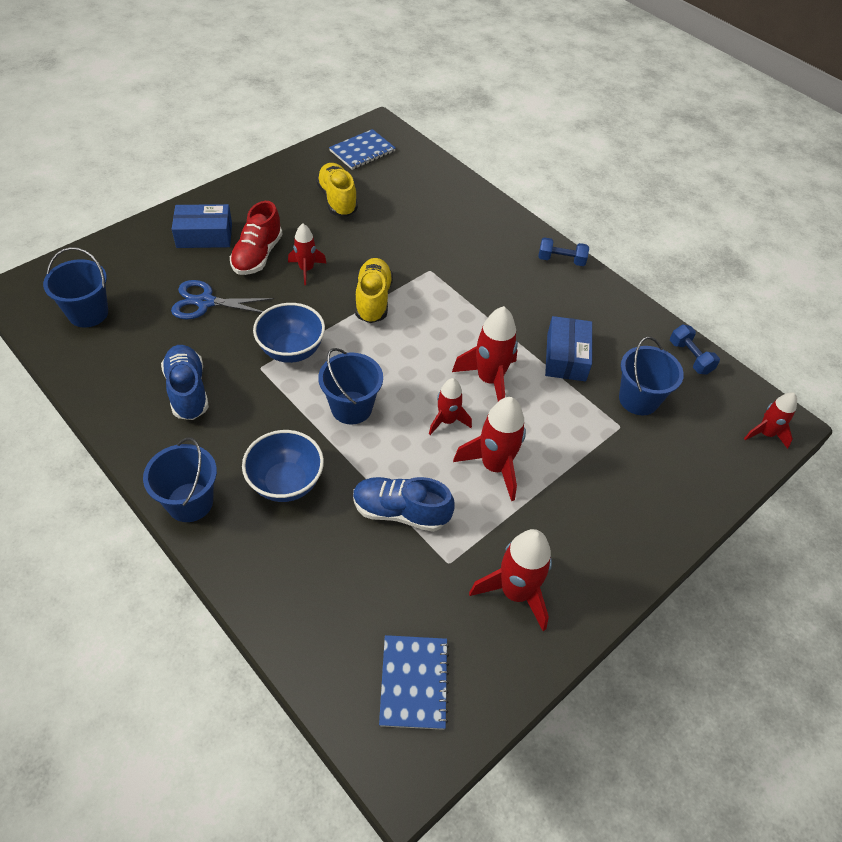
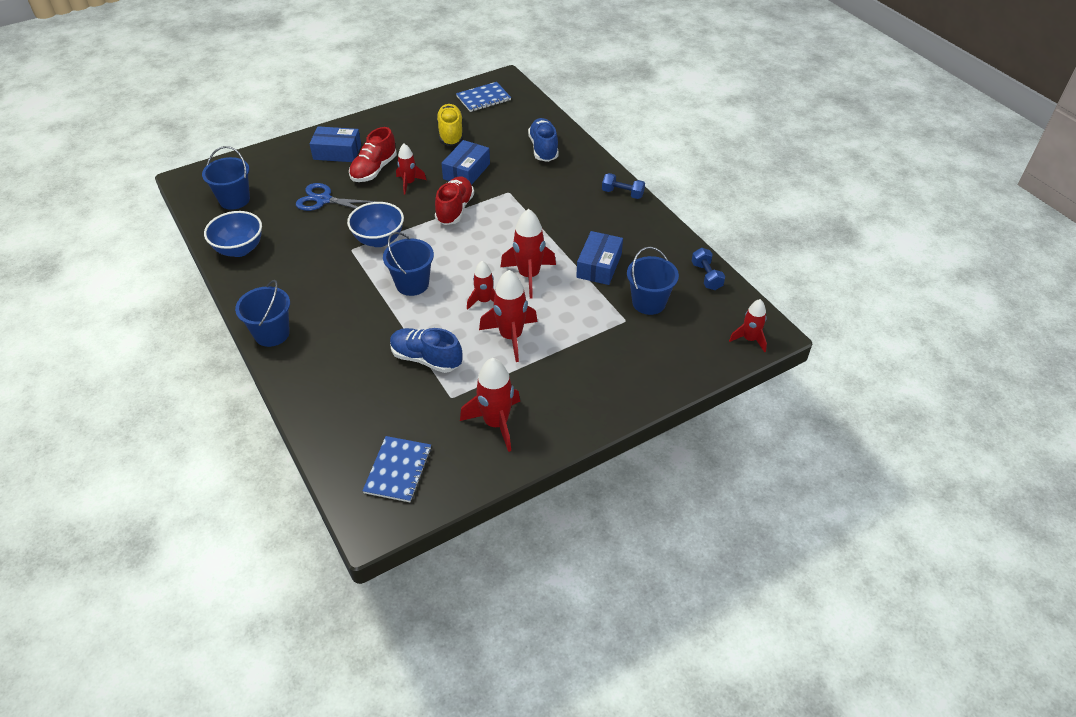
camera: 15 degrees right, 5 degrees down
blue shoe [161,345,209,420] -> blue shoe moved to [528,118,559,162]
blue bowl [242,430,324,502] -> blue bowl moved to [204,211,262,257]
yellow shoe [355,258,393,323] -> red shoe [435,177,474,225]
none -> blue box [441,140,490,185]

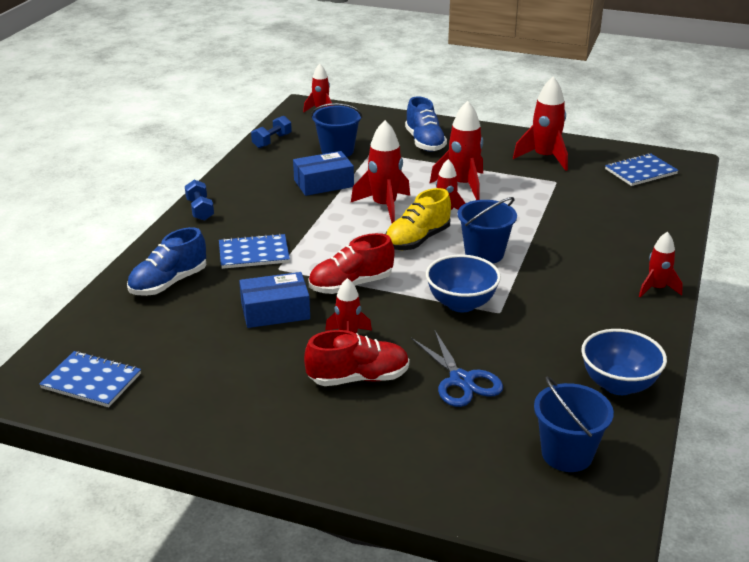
camera: 130 degrees left, 15 degrees down
blue bucket [235,280,290,347] -> red rocket [639,232,683,297]
blue box [309,126,361,162] -> none
blue shoe [390,328,462,373] -> blue shoe moved to [405,96,447,152]
yellow shoe [436,104,463,146] -> yellow shoe moved to [386,188,451,250]
none -> blue notebook [219,233,290,269]

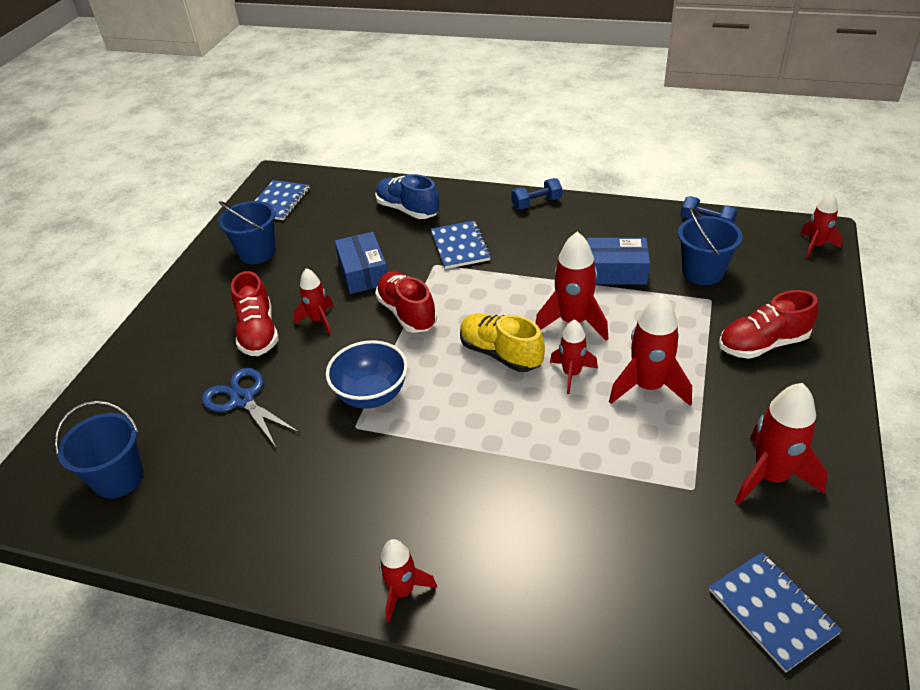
camera: 90 degrees right, 10 degrees up
blue box [293,151,354,196] -> blue box turned 60 degrees counterclockwise [587,238,650,285]
blue shoe [405,96,447,152] -> red shoe [719,290,818,359]
blue scissors [411,331,503,407] -> blue scissors turned 75 degrees clockwise [202,368,300,447]
blue bucket [457,197,517,264] -> blue bucket moved to [218,201,276,264]
blue bowl [581,329,667,395] -> none

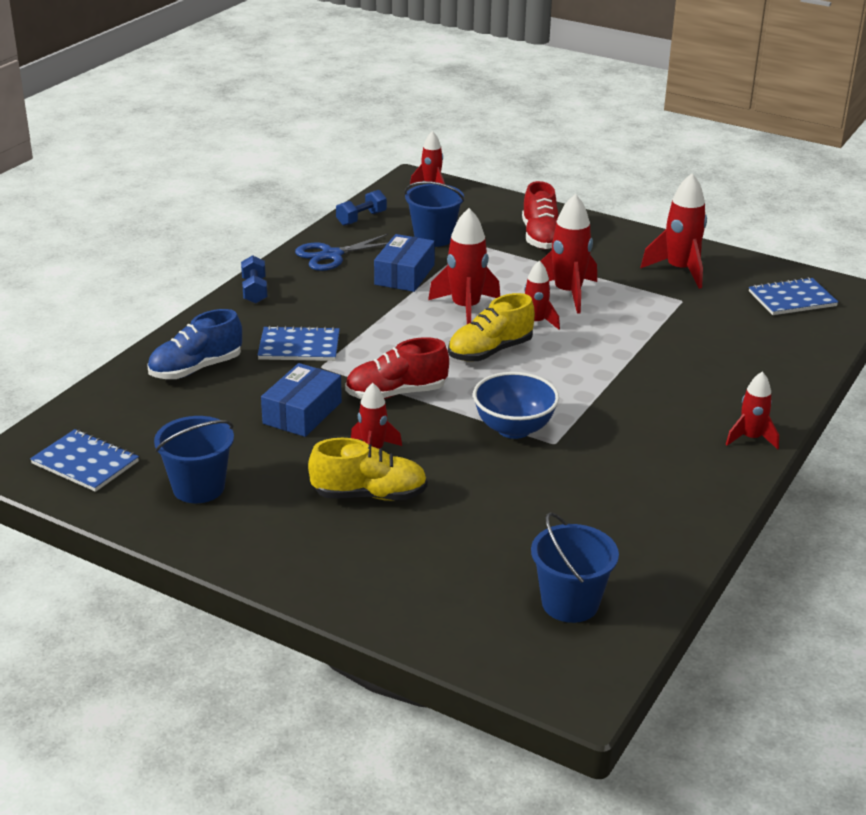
camera: 80 degrees left, 10 degrees down
blue scissors [202,368,300,447] -> blue scissors moved to [295,234,388,271]
red shoe [231,271,279,356] -> yellow shoe [308,438,427,501]
blue box [335,232,387,294] -> blue box turned 60 degrees counterclockwise [261,363,342,437]

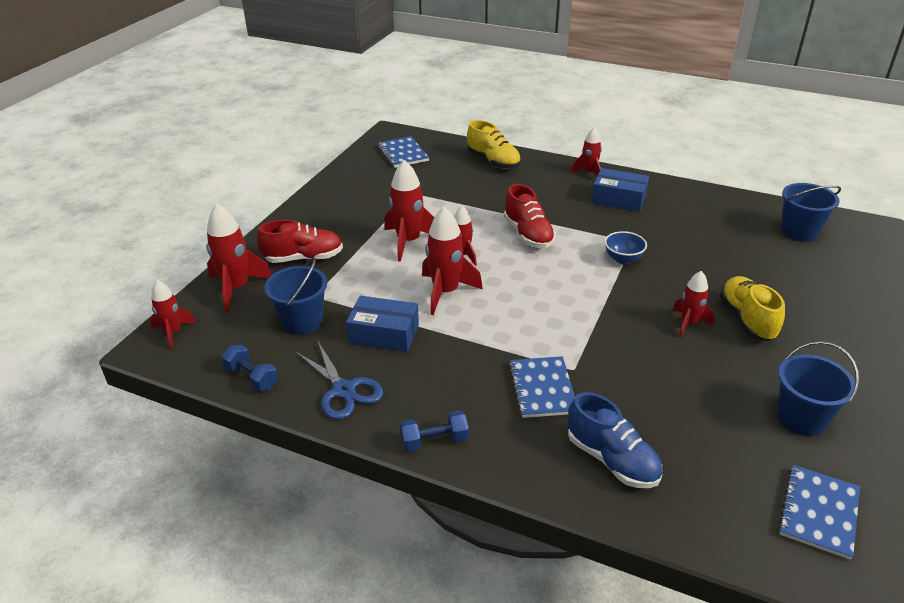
camera: 95 degrees left, 5 degrees up
blue box [261,363,342,437] -> blue box moved to [592,168,649,212]
red shoe [345,337,449,399] -> red shoe moved to [504,184,556,248]
yellow shoe [448,293,535,362] -> yellow shoe moved to [467,120,521,169]
blue bowl [473,372,559,439] -> blue bowl [605,231,647,264], size x0.65
red rocket [641,173,707,289] -> red rocket moved to [206,203,271,312]

